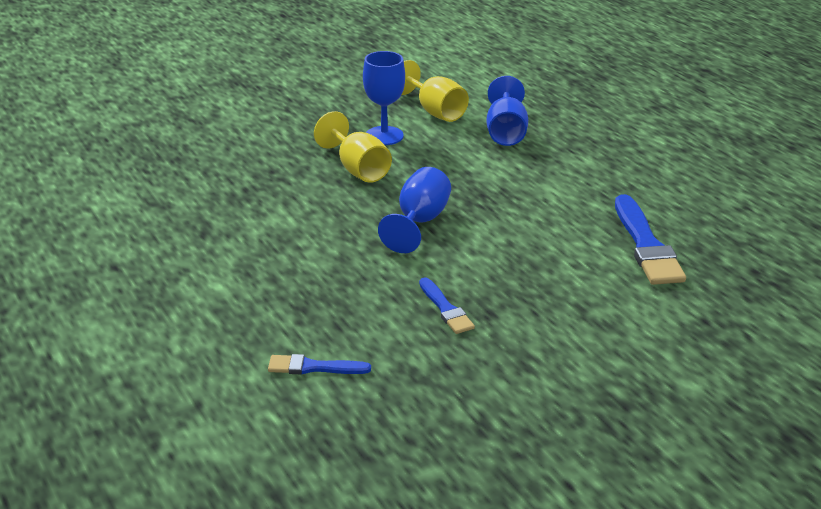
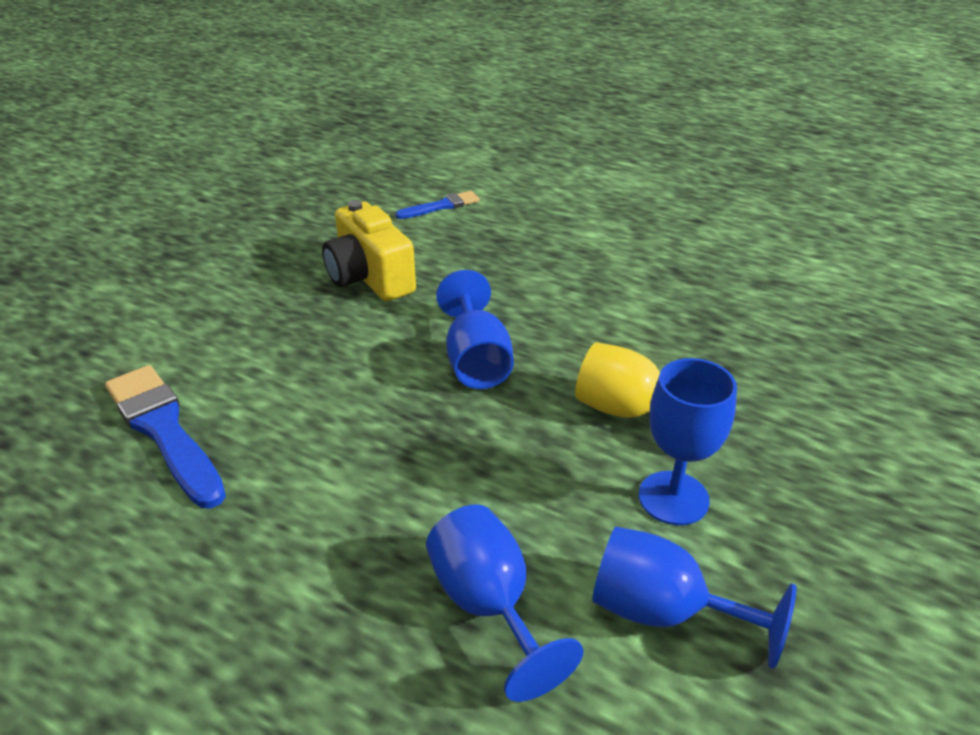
camera: 150 degrees right, 5 degrees up
yellow goblet [402,60,469,122] -> blue goblet [592,527,796,669]
blue brush [419,277,475,334] -> yellow camera [322,200,416,301]

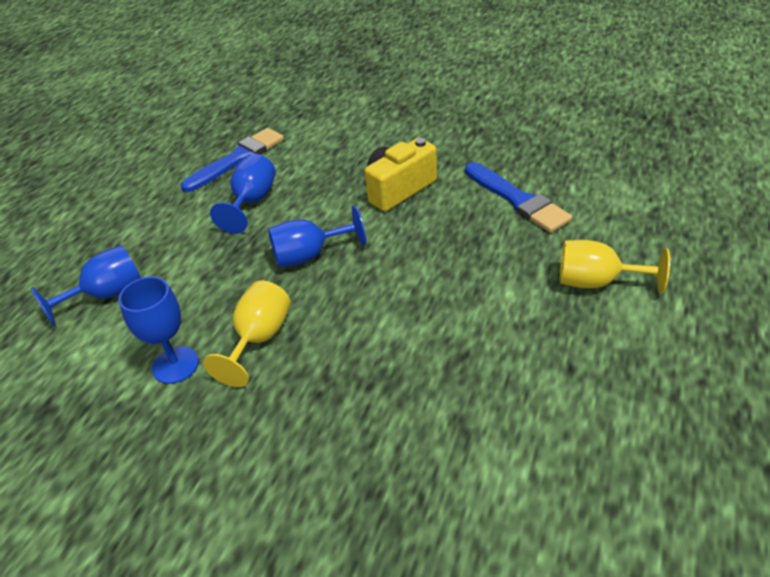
camera: 85 degrees right, 5 degrees up
blue brush [395,191,480,219] -> blue brush [465,162,572,233], size x1.78
blue goblet [592,527,796,669] -> blue goblet moved to [210,154,276,234]
none -> yellow goblet [560,240,670,294]

